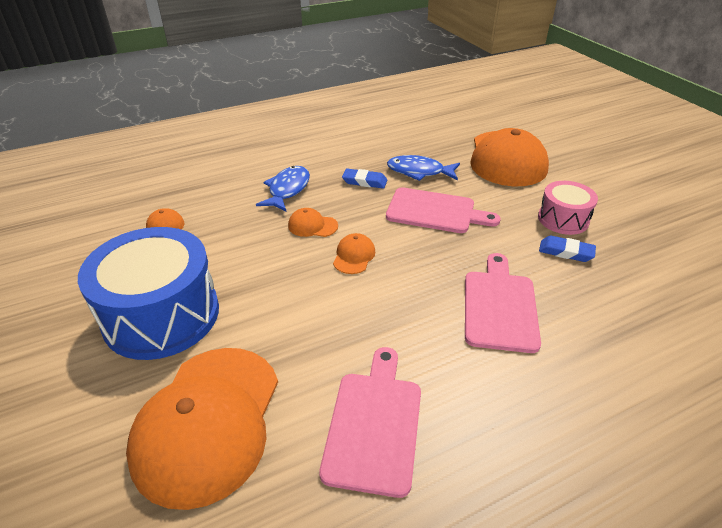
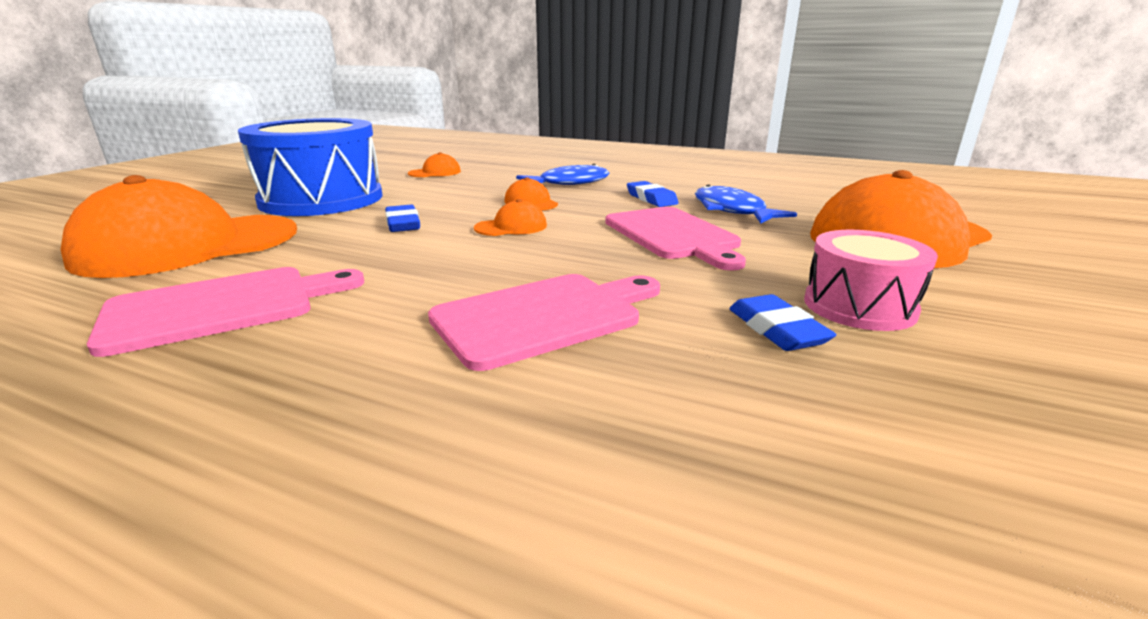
camera: 50 degrees right, 15 degrees down
none -> blue eraser [385,205,420,232]

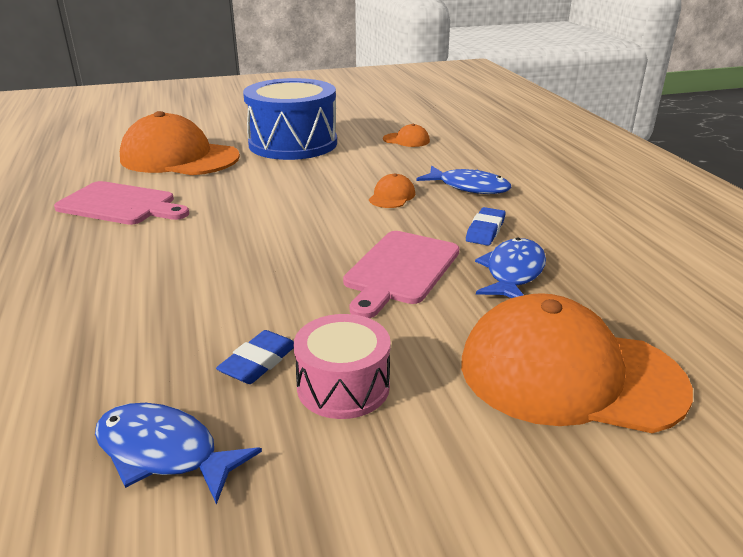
camera: 50 degrees right, 5 degrees up
blue eraser [385,205,420,232] -> none
pink cutting board [428,274,660,371] -> none
orange cap [474,199,547,236] -> none
none -> blue fish [95,403,262,505]

